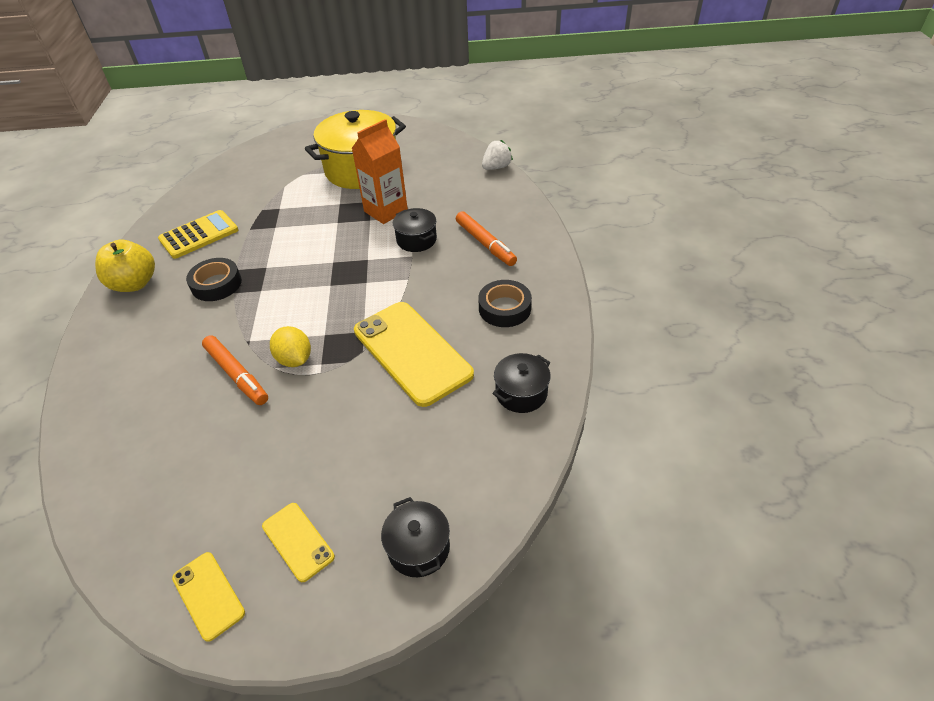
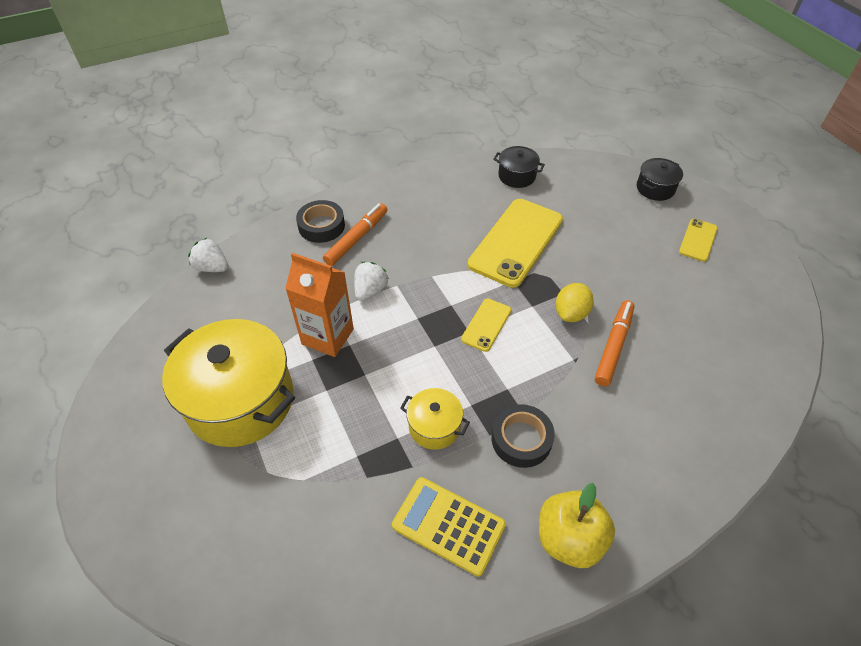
camera: 115 degrees left, 5 degrees up
yellow phone [172,552,245,642] -> yellow phone moved to [461,299,511,352]
black pot [393,208,437,252] -> white strawberry [354,262,389,301]
black tape [478,280,532,327] -> black tape moved to [296,200,345,243]
none -> yellow pot [400,388,470,450]

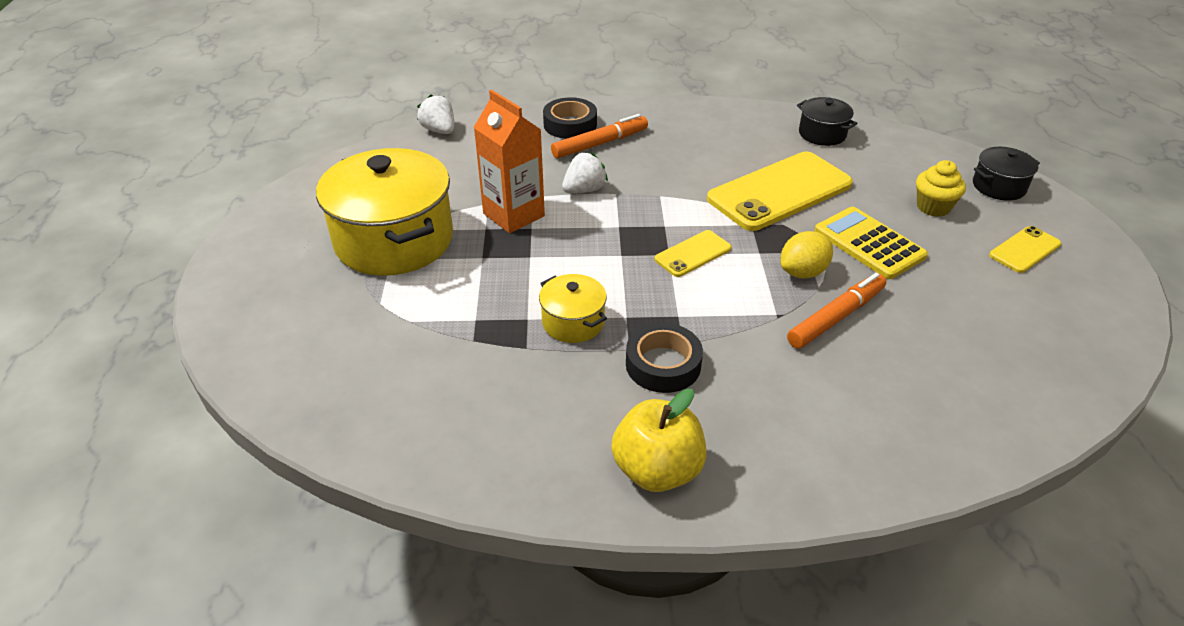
camera: 25 degrees right, 10 degrees down
yellow calculator [392,477,506,577] -> yellow calculator moved to [814,207,928,279]
none -> yellow cupcake [916,160,966,217]

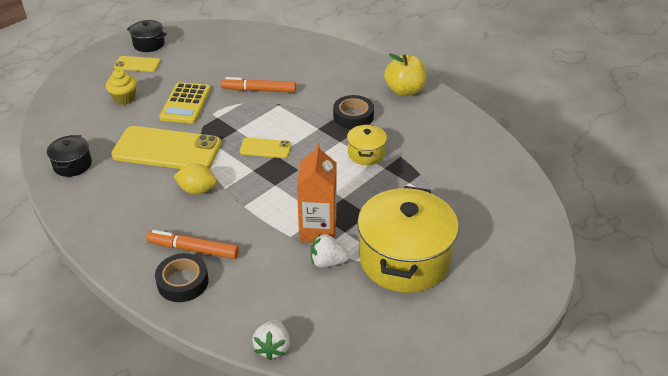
camera: 135 degrees left, 0 degrees up
white strawberry [562,152,608,194] -> white strawberry moved to [311,234,350,268]
yellow lemon [781,231,833,278] -> yellow lemon moved to [174,163,217,194]
black pot [973,147,1040,201] -> black pot moved to [127,20,167,52]

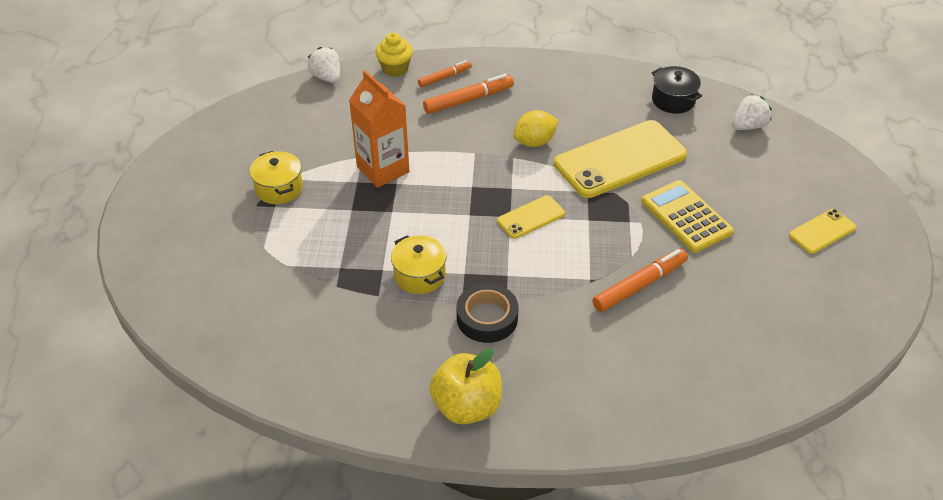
camera: 140 degrees right, 5 degrees up
yellow cupcake [106,69,137,105] -> yellow cupcake moved to [375,33,413,77]
black pot [127,20,167,52] -> none
black tape [155,253,208,302] -> orange marker [418,60,472,87]
white strawberry [311,234,350,268] -> white strawberry moved to [732,94,772,130]
yellow pot [357,186,459,293] -> yellow pot [250,151,303,204], size x0.47

